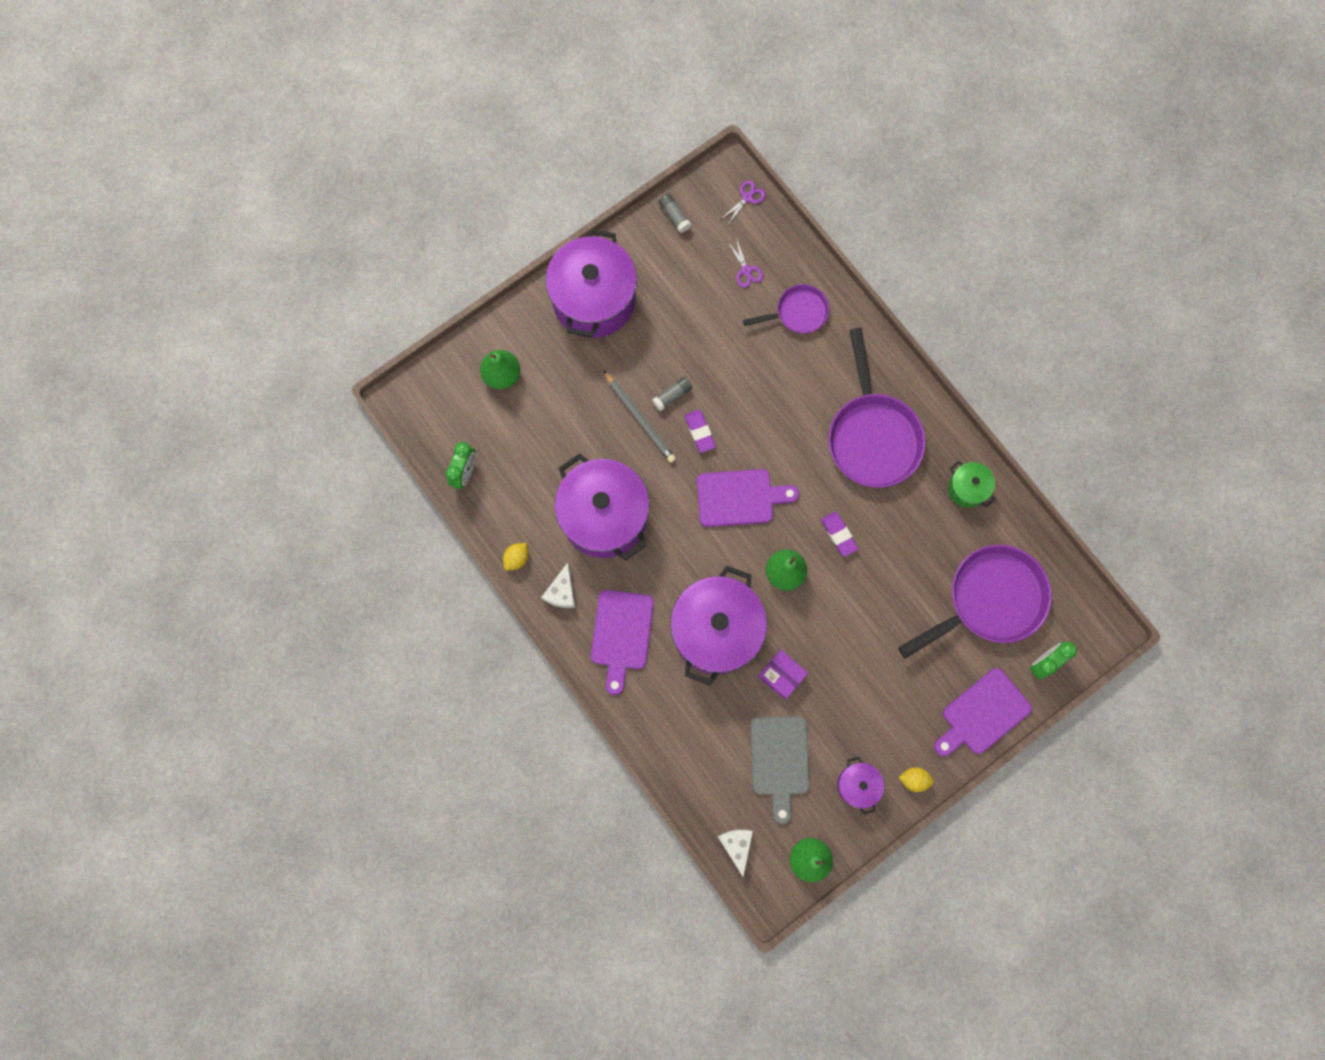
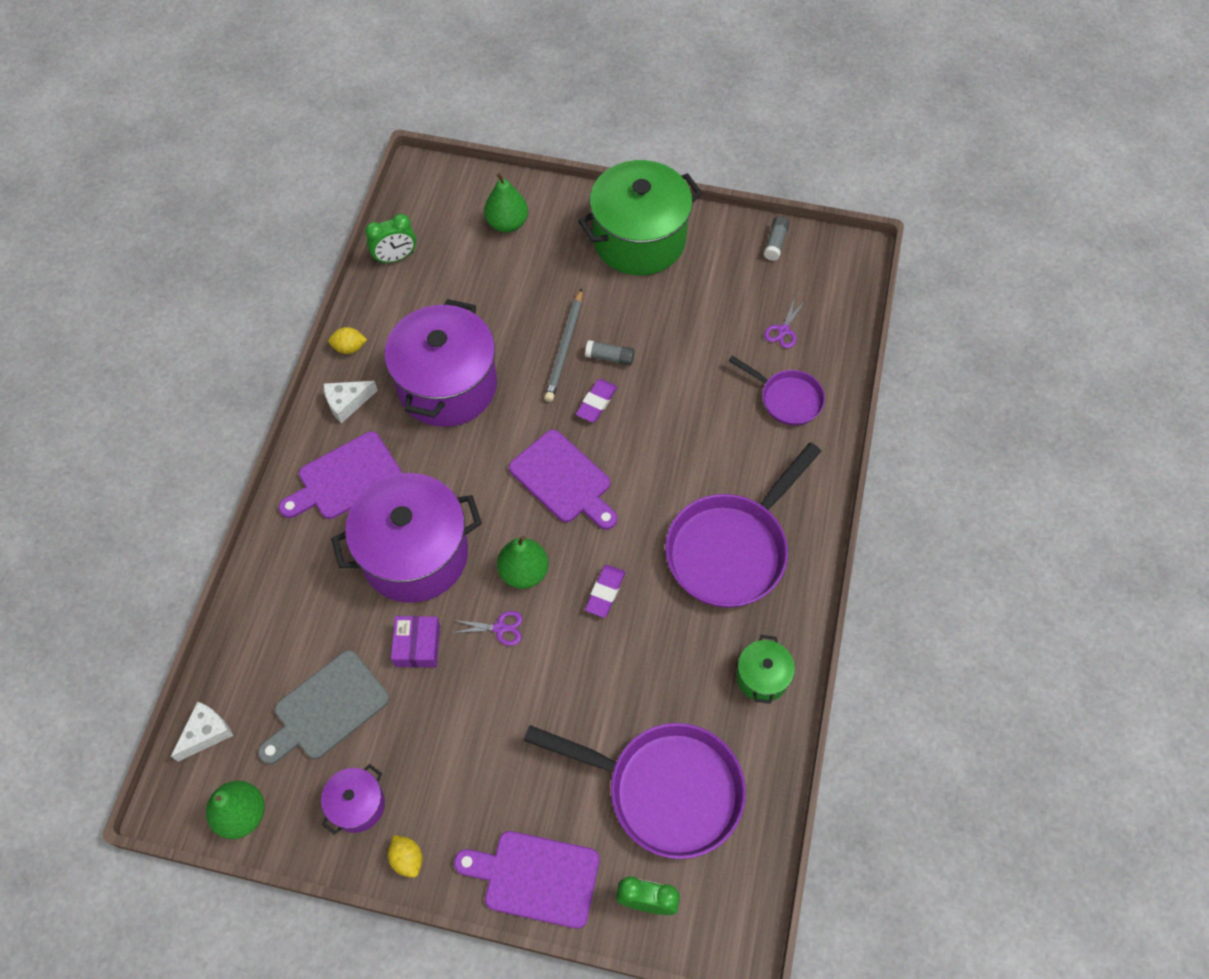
camera: 50 degrees right, 15 degrees down
purple pot [545,229,637,338] -> green pot [578,160,703,275]
purple scissors [721,180,766,225] -> purple scissors moved to [452,611,523,646]

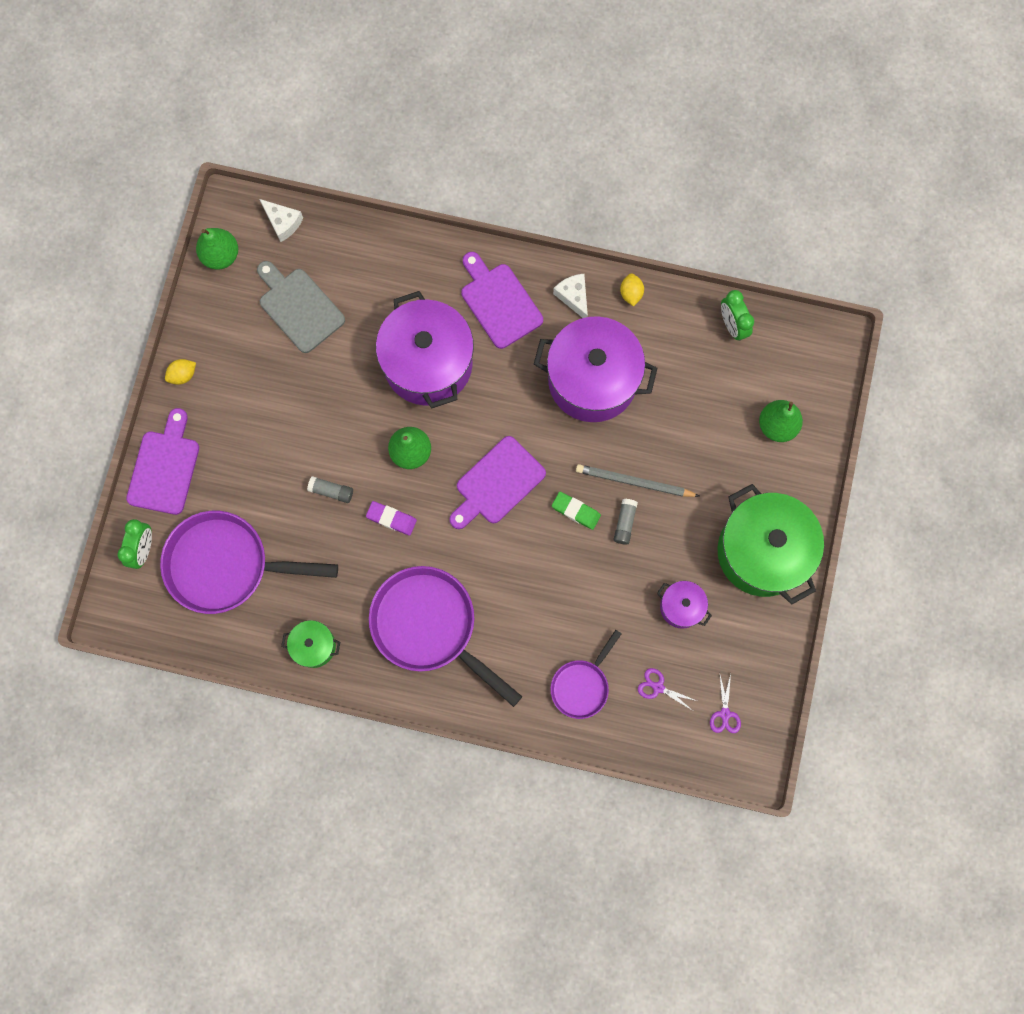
camera: 90 degrees right, 15 degrees up
purple pot [321,764,385,835] -> purple pot moved to [657,581,712,629]
purple box [391,616,440,668] -> none
purple scissors [452,611,523,646] -> purple scissors moved to [710,673,741,733]
purple pan [524,723,746,859] -> purple pan turned 75 degrees clockwise [160,511,338,614]
purple eraser [576,379,617,423] -> green eraser [552,492,601,530]
grey glue stick [764,216,789,261] -> grey glue stick moved to [307,476,353,503]

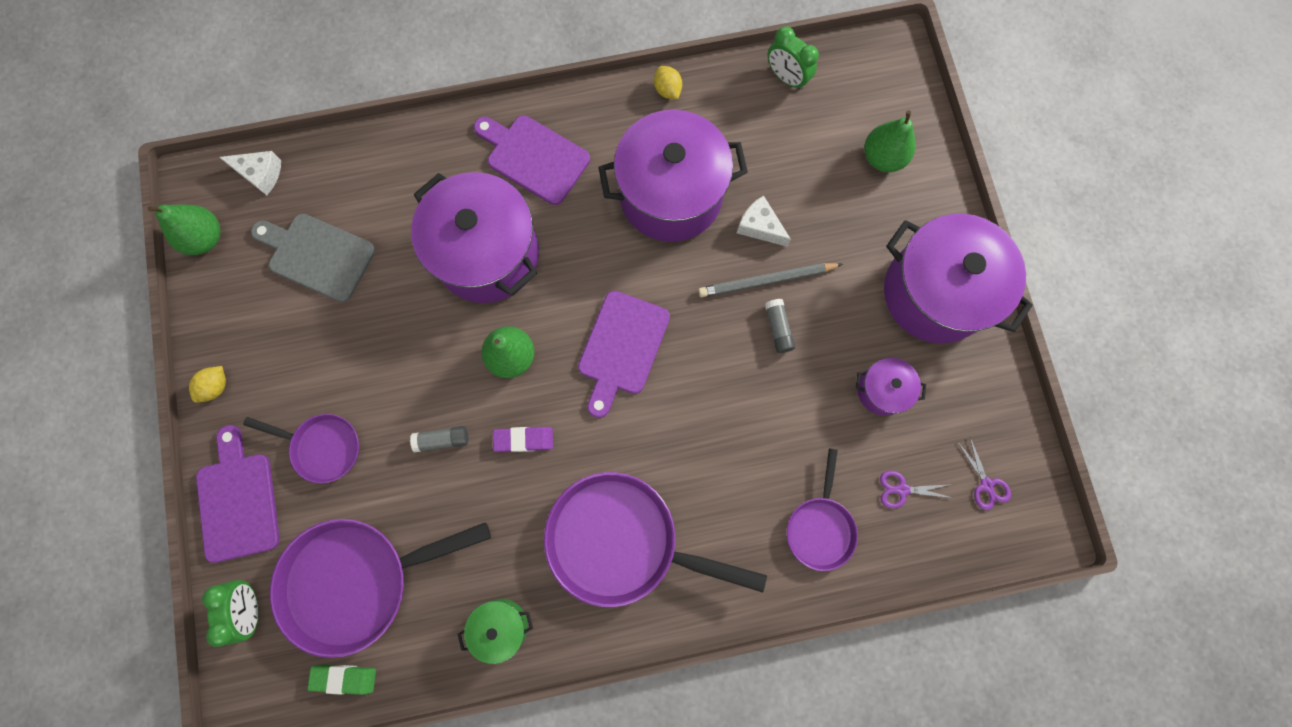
camera: 25 degrees left, 0 degrees up
green eraser [552,492,601,530] -> green eraser moved to [307,665,376,695]
white cheese [553,274,588,318] -> white cheese moved to [737,196,791,247]
green pot [718,484,824,605] -> purple pot [884,213,1033,344]
none -> purple pan [243,414,359,484]

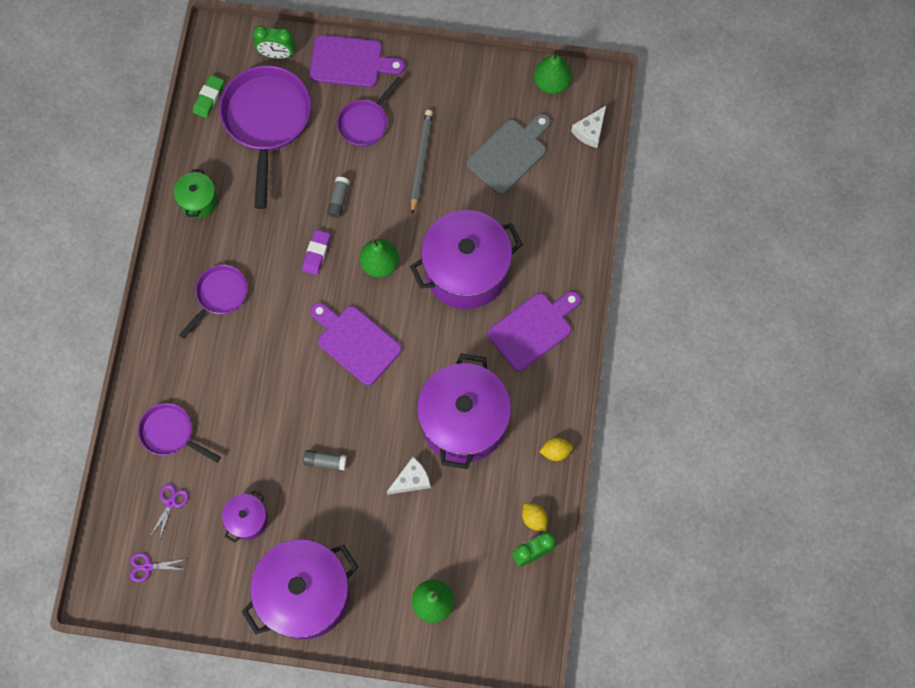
camera: 110 degrees right, 5 degrees down
yellow lemon [189,366,226,403] -> yellow lemon moved to [522,503,548,531]
purple pan [544,472,767,607] -> purple pan [179,265,248,339], size x0.55
grey pencil [698,263,843,297] -> grey pencil moved to [411,110,433,214]

